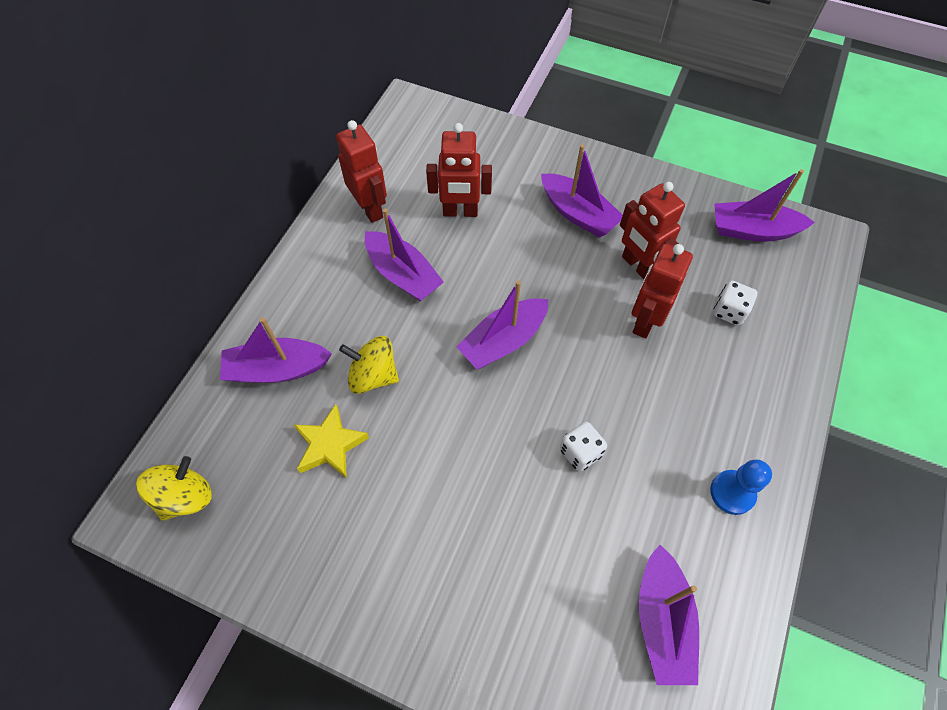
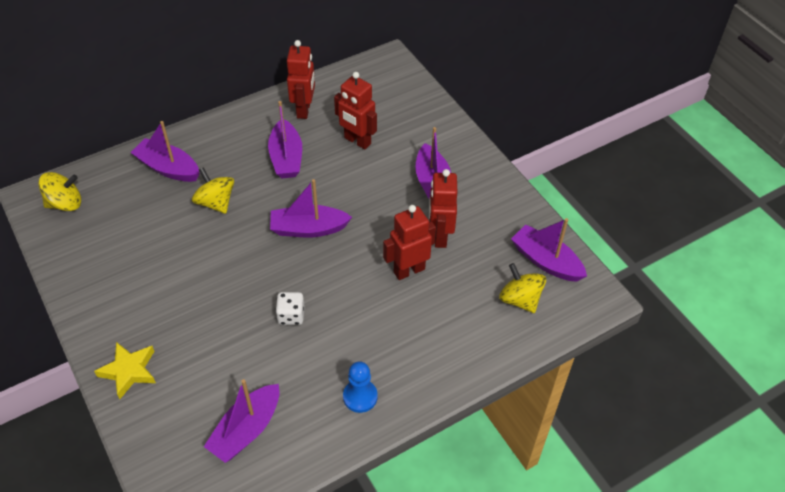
camera: 35 degrees right, 10 degrees down
yellow star [294,404,369,479] -> yellow star moved to [94,342,156,399]
white dice [713,281,757,325] -> none
none -> yellow spinning top [499,263,546,313]

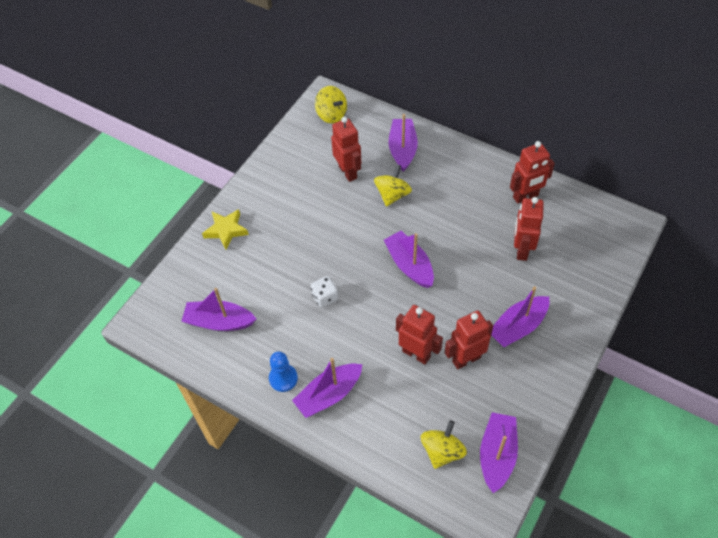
camera: 65 degrees right, 5 degrees up
purple boat [268,101,302,178] -> purple boat moved to [292,358,362,418]
none -> red robot [331,117,361,182]

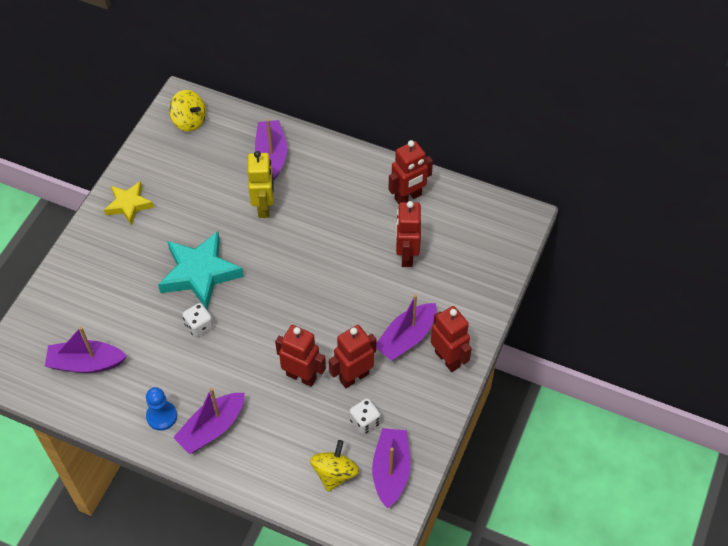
camera: 10 degrees left, 0 degrees up
yellow star [202,209,249,249] -> yellow star moved to [104,181,154,225]
red robot [331,117,361,182] -> red robot moved to [431,306,472,372]
yellow spinning top [374,165,412,207] -> yellow robot [248,151,274,218]
purple boat [384,231,434,288] -> none
none -> turquoise star [158,232,244,310]
none -> white dice [349,398,381,434]

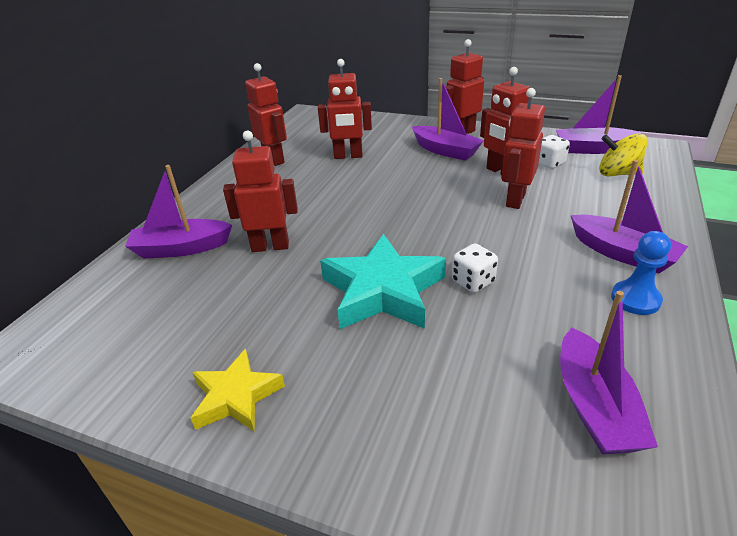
camera: 90 degrees left, 20 degrees down
yellow spinning top [169,90,206,132] -> none
yellow robot [248,151,274,218] -> red robot [223,131,298,252]

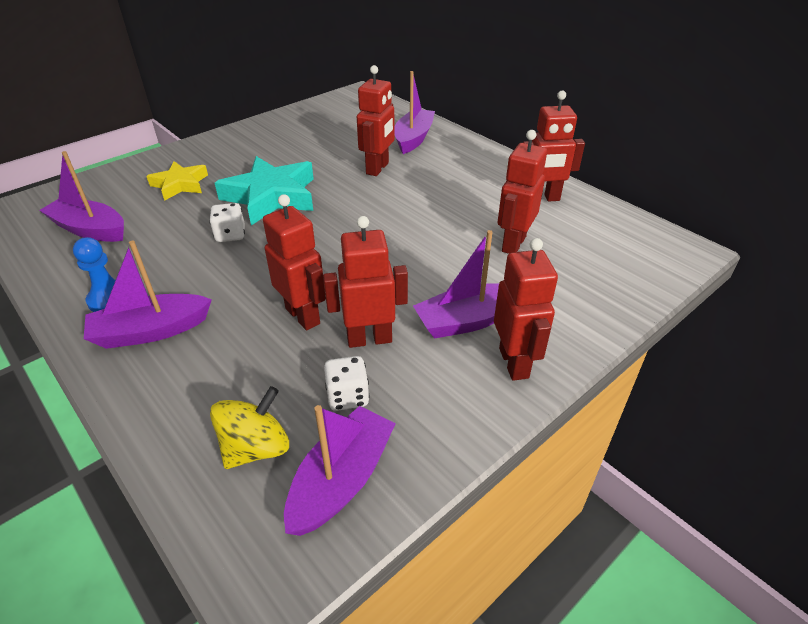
camera: 115 degrees right, 5 degrees up
yellow star [191,349,285,432] -> yellow star moved to [146,161,208,201]

